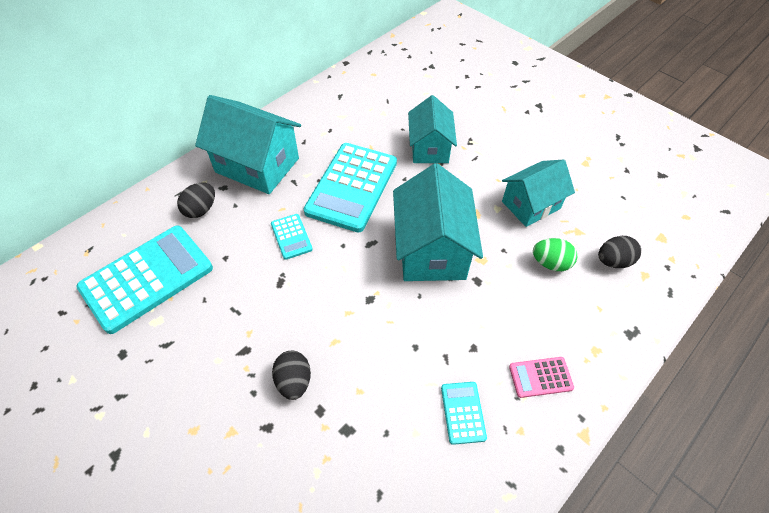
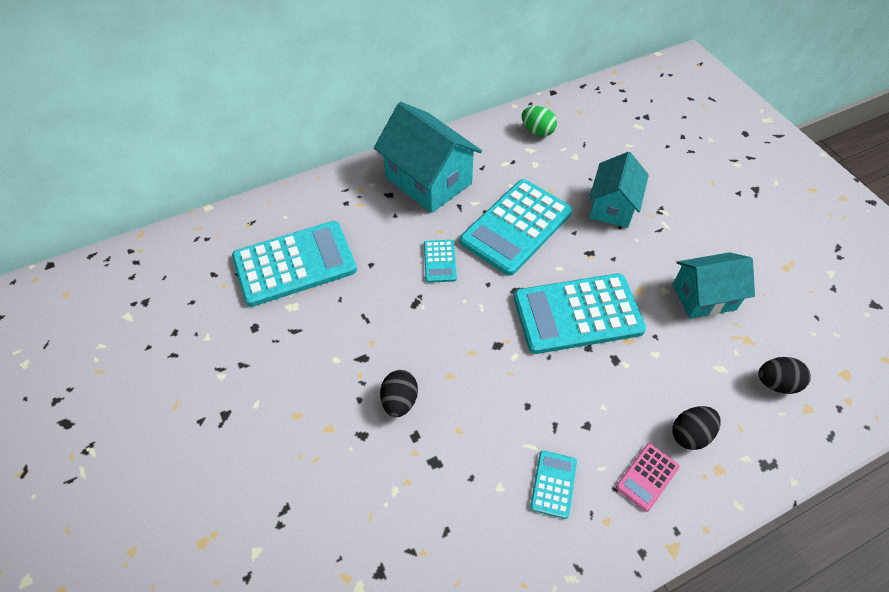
camera: 20 degrees right, 0 degrees up
black egg [177,183,215,218] -> black egg moved to [673,406,721,450]
turquoise house [393,163,483,281] -> turquoise calculator [514,273,646,354]
pink calculator [509,357,574,398] -> pink calculator turned 60 degrees counterclockwise [616,443,680,512]
green egg [533,238,577,271] -> green egg moved to [522,106,557,137]

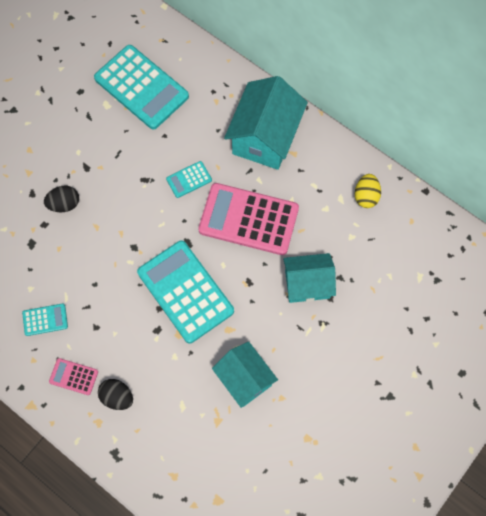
camera: 65 degrees right, 15 degrees up
turquoise calculator [460,179,573,276] -> pink calculator [198,183,299,255]
green egg [522,106,557,137] -> yellow egg [355,174,381,208]
black egg [758,357,811,394] -> none

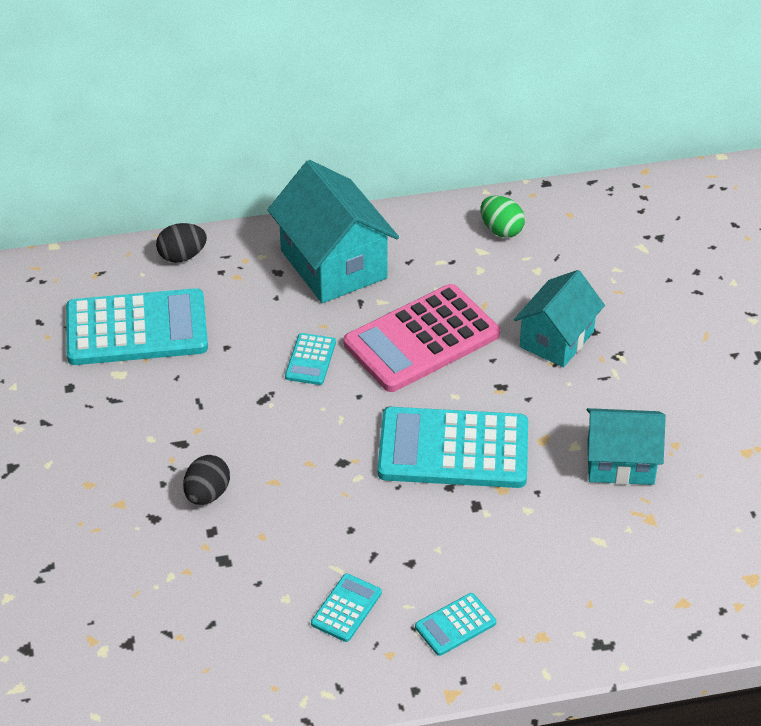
camera: 50 degrees left, 25 degrees down
pink calculator [49,358,98,395] -> turquoise calculator [415,593,496,656]
black egg [98,379,133,410] -> black egg moved to [156,223,207,263]
yellow egg [355,174,381,208] -> green egg [480,195,525,238]

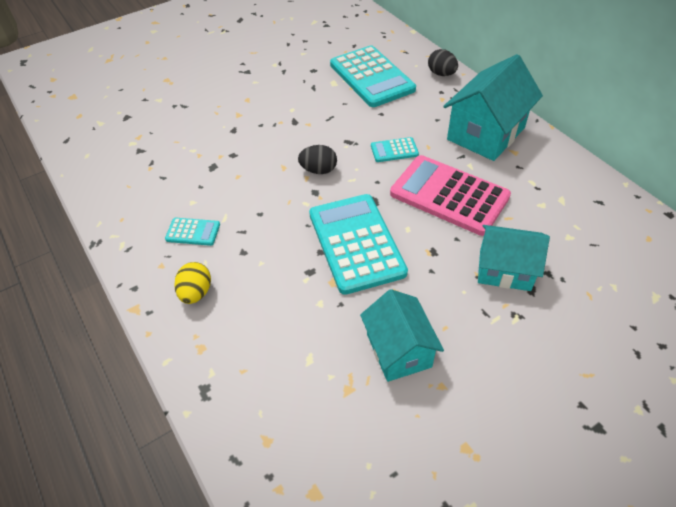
camera: 70 degrees right, 5 degrees up
black egg [183,455,230,505] -> black egg moved to [298,145,337,174]
turquoise calculator [415,593,496,656] -> yellow egg [174,262,211,304]
green egg [480,195,525,238] -> none

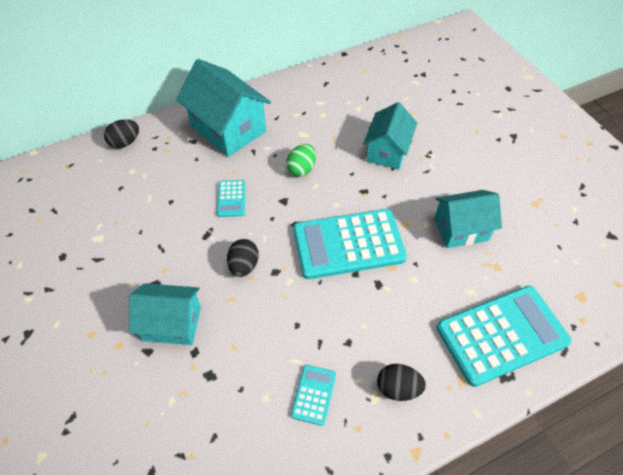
camera: 85 degrees left, 5 degrees up
yellow egg [174,262,211,304] -> black egg [377,364,426,401]
turquoise calculator [330,45,416,107] -> turquoise calculator moved to [436,286,572,387]
pink calculator [390,155,511,236] -> green egg [286,144,316,177]
none -> turquoise house [129,283,201,345]

